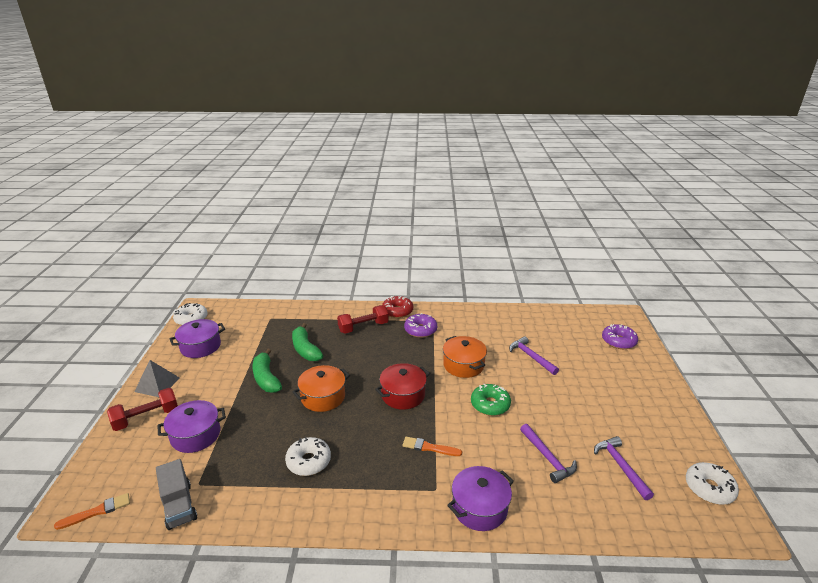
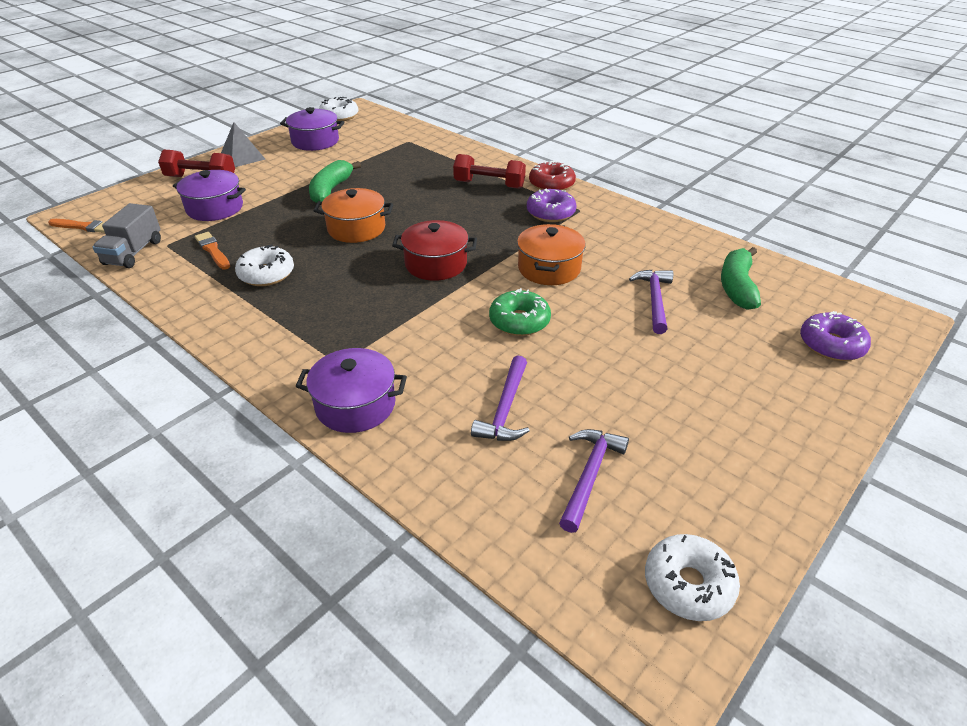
camera: 40 degrees right, 10 degrees up
green banana [292,323,323,361] -> green banana moved to [721,247,761,310]
orange brush [403,437,462,456] -> orange brush moved to [195,232,230,270]

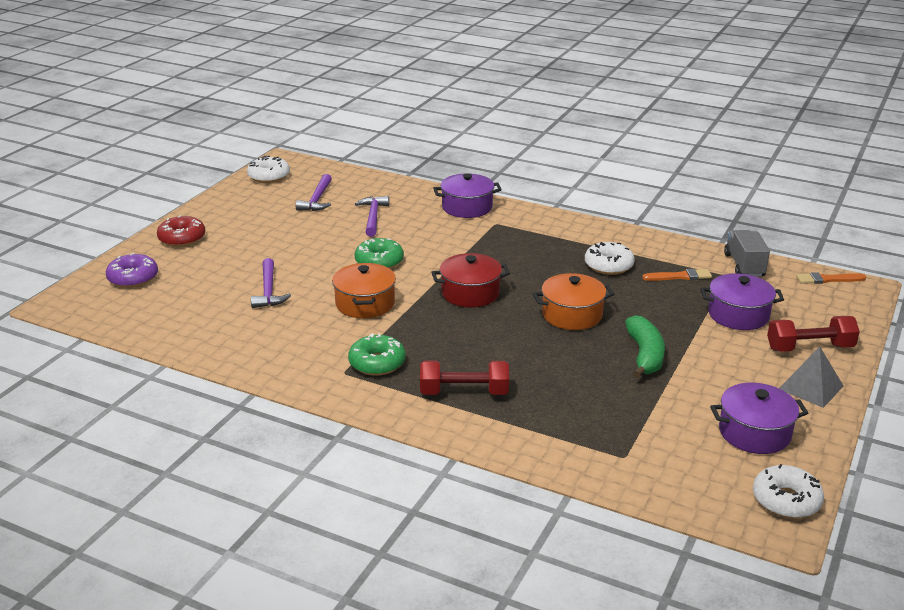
camera: 165 degrees right, 10 degrees down
orange brush [195,232,230,270] -> orange brush turned 45 degrees counterclockwise [642,269,712,281]
purple donut [527,188,577,222] -> green donut [348,333,406,376]
red donut [529,161,576,190] -> red donut moved to [157,215,205,247]
green banana [721,247,761,310] -> none

